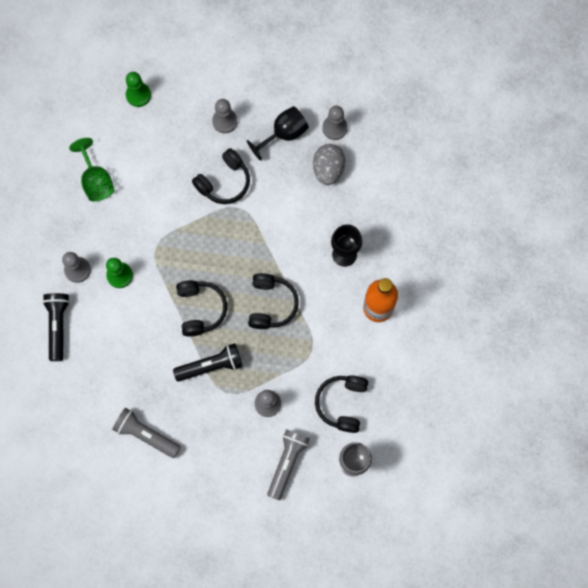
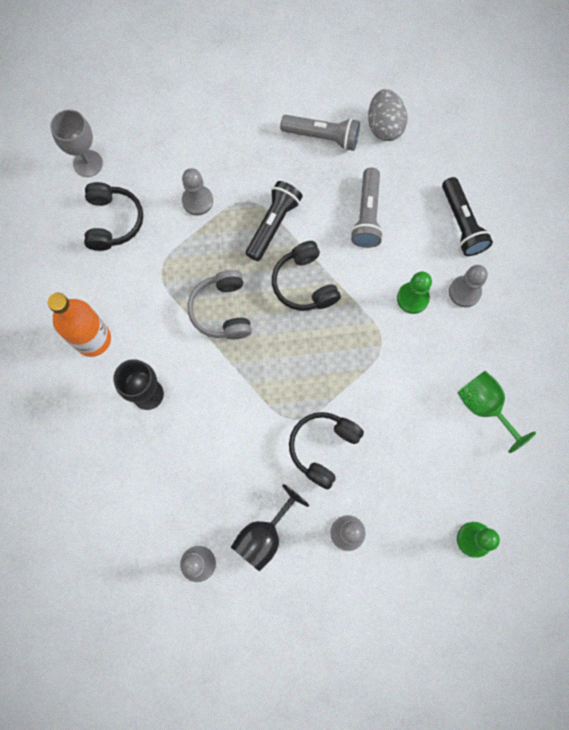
camera: 165 degrees right, 0 degrees up
black flashlight [173,343,242,382] -> black flashlight turned 150 degrees clockwise [246,181,303,261]
black headphones [248,273,299,329] -> grey headphones [188,270,252,339]
grey flashlight [267,429,310,500] -> grey flashlight moved to [351,168,383,248]
grey egg [313,144,345,185] -> grey egg moved to [368,89,408,141]

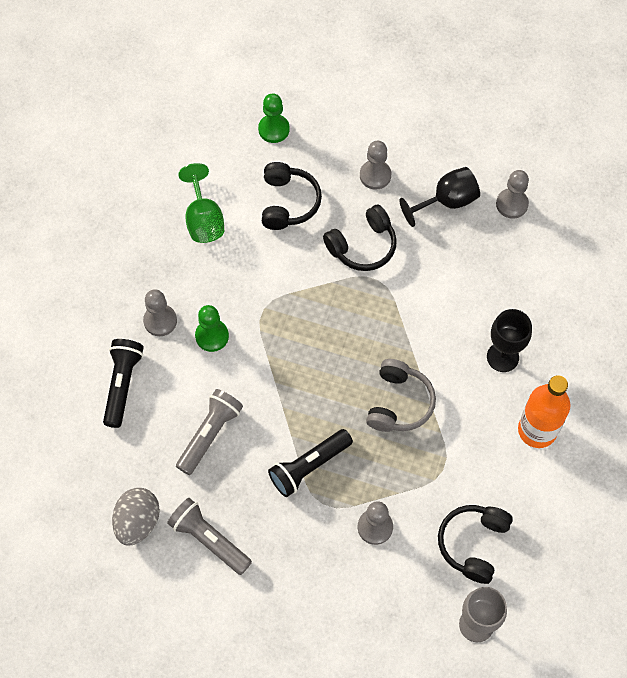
camera: 155 degrees left, 10 degrees down
black headphones [272,241,341,311] -> black headphones moved to [262,162,322,230]

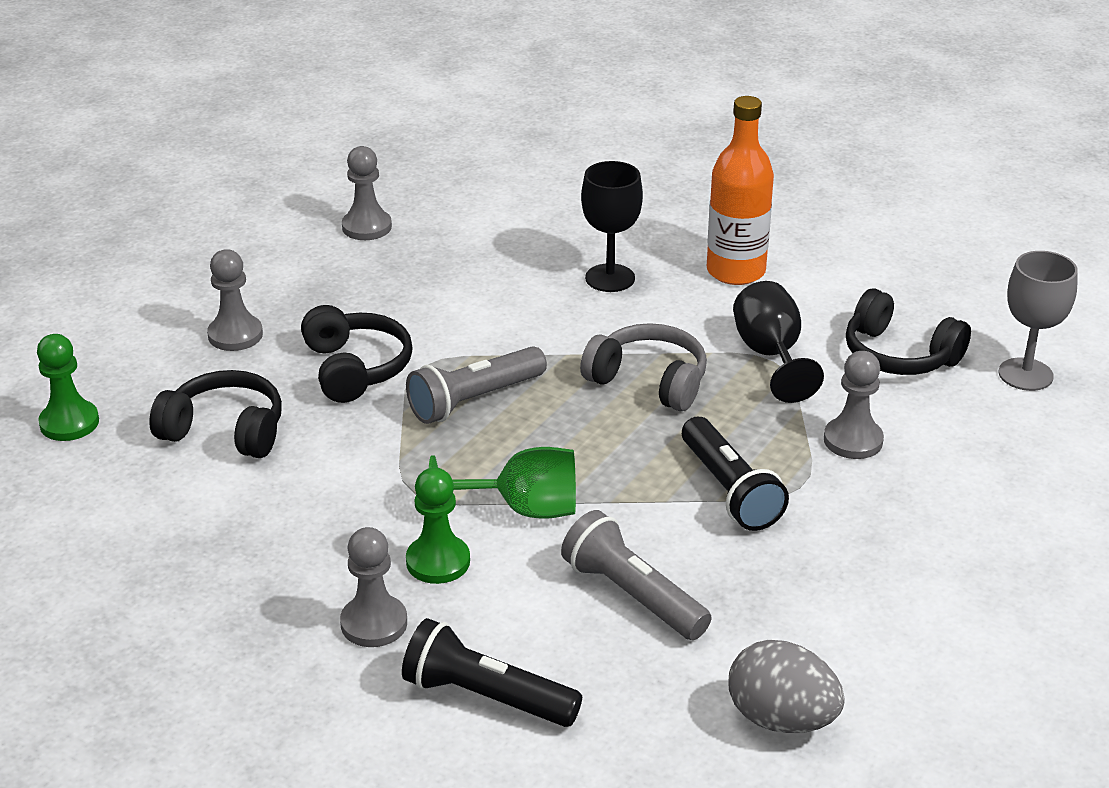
camera: 75 degrees left, 30 degrees down
grey flashlight [167,498,252,575] -> grey flashlight moved to [406,346,547,424]
green goblet [178,163,224,243] -> green goblet moved to [429,447,576,519]
black goblet [399,167,480,227] -> black goblet moved to [733,281,824,403]

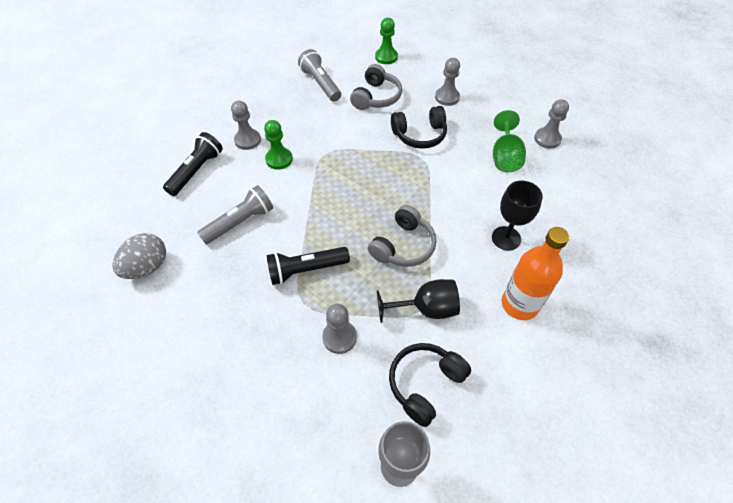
camera: 95 degrees right, 20 degrees up
black headphones [149,370,282,458] -> grey headphones [350,64,402,110]
grey flashlight [406,346,547,424] -> grey flashlight moved to [298,49,341,102]
green goblet [429,447,576,519] -> green goblet moved to [493,110,526,172]

